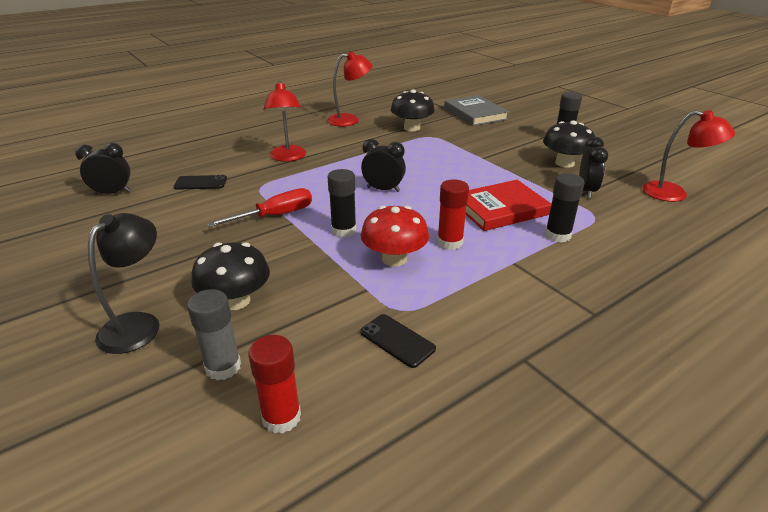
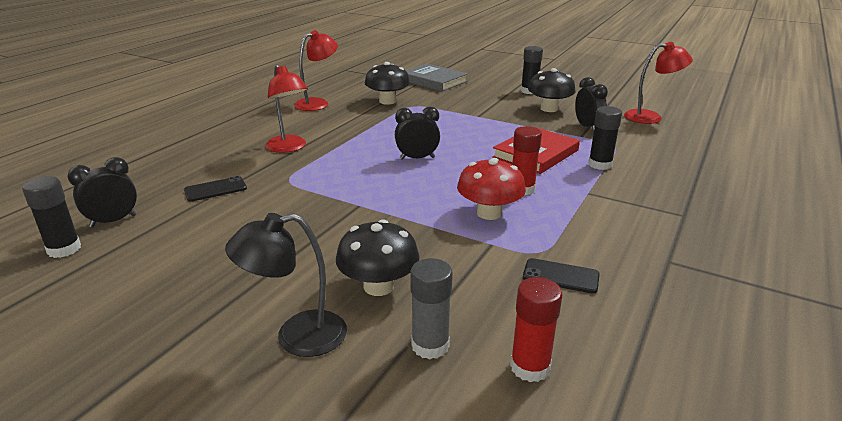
camera: 25 degrees left, 5 degrees down
black lamp [88,213,159,354] -> black lamp turned 105 degrees counterclockwise [225,213,347,357]
red screwdriver [207,188,312,227] -> none
black glue stick [328,169,356,237] -> black glue stick moved to [22,176,81,258]

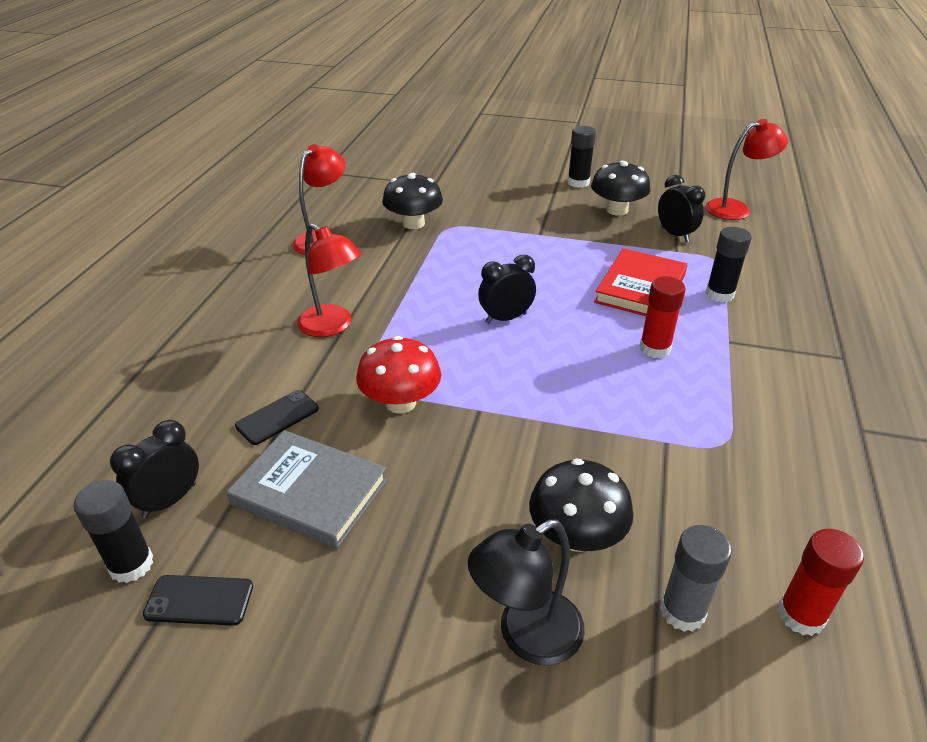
camera: 15 degrees left, 10 degrees up
grey book [405,63,468,91] -> grey book moved to [227,430,387,549]
red mushroom [457,158,526,220] -> red mushroom moved to [356,336,441,414]
black phone [523,258,600,294] -> black phone moved to [143,575,253,626]

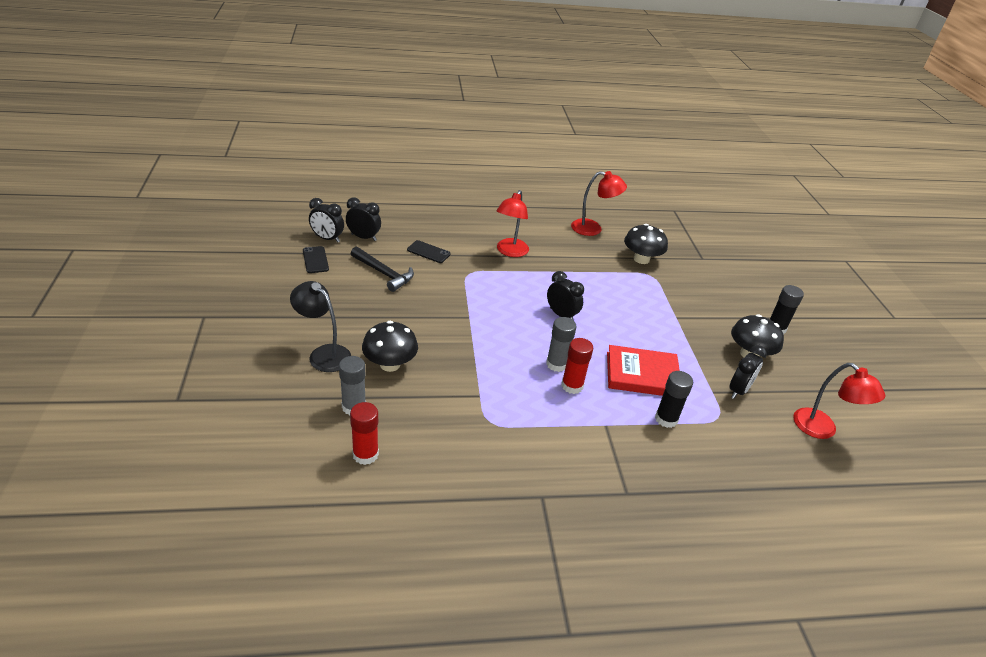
camera: 65 degrees right, 0 degrees up
black glue stick [74,480,153,583] -> black clock [309,198,344,243]
grey book [227,430,387,549] -> black hammer [351,247,414,292]
red mushroom [356,336,441,414] -> none
none -> grey glue stick [546,317,577,372]

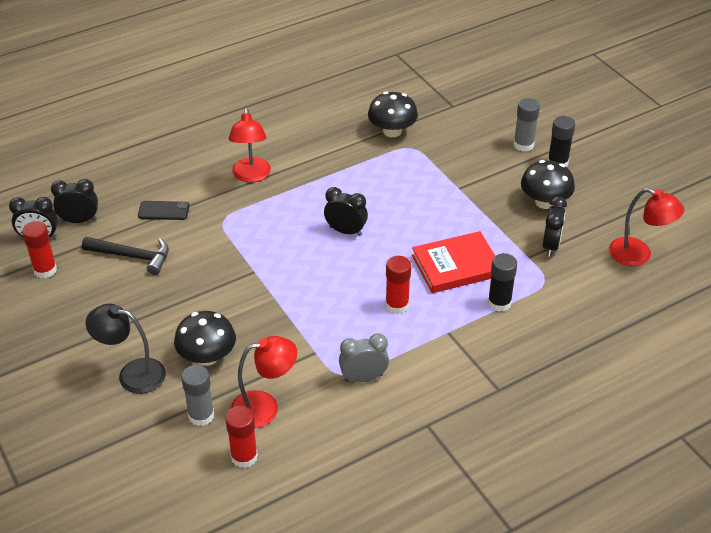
camera: 20 degrees left, 5 degrees up
black phone [303,246,329,273] -> red glue stick [22,221,57,278]
grey glue stick [546,317,577,372] -> grey glue stick moved to [513,98,540,152]
red lamp [571,171,627,236] -> red lamp moved to [230,336,297,428]
none -> grey clock [339,333,389,382]

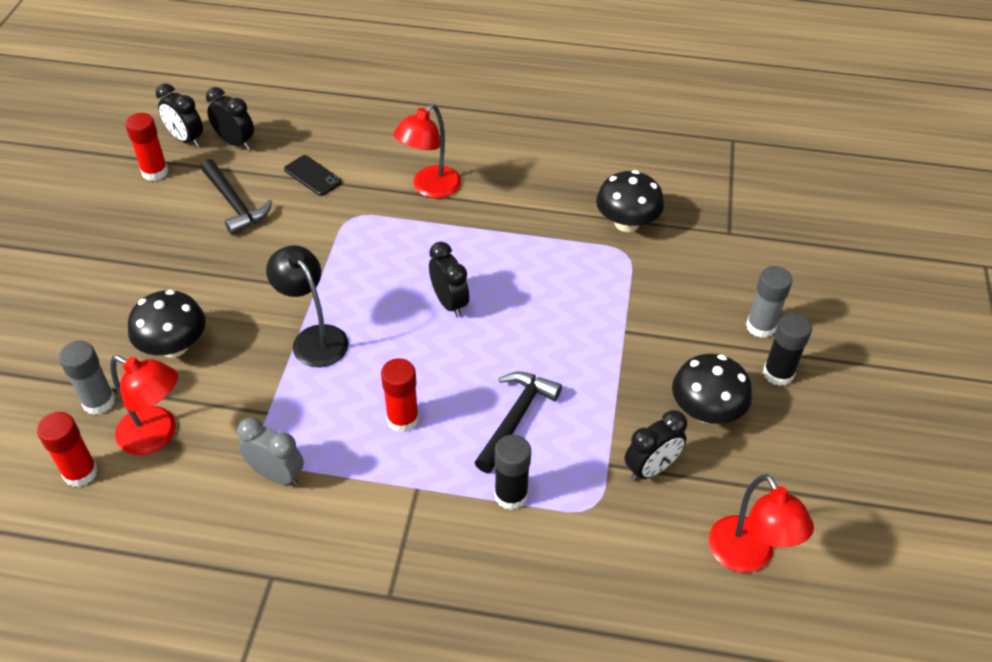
camera: 40 degrees right, 5 degrees up
black lamp [86,304,166,394] -> black lamp moved to [266,245,349,367]
red book [412,231,495,293] -> black hammer [474,372,562,473]

